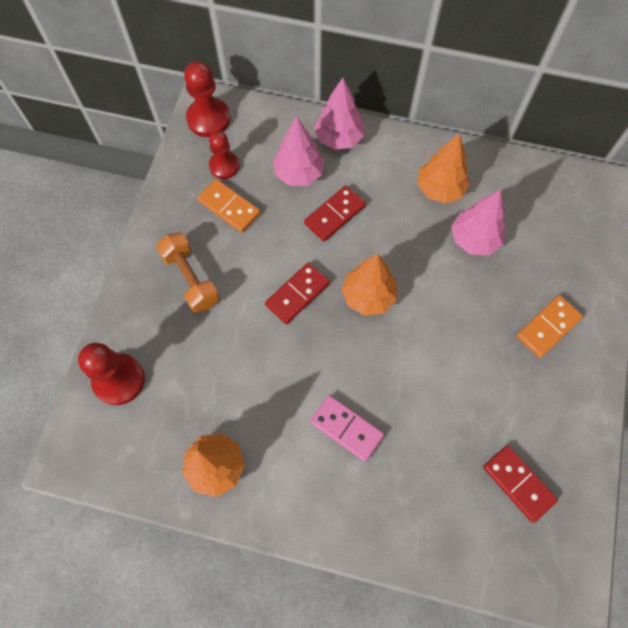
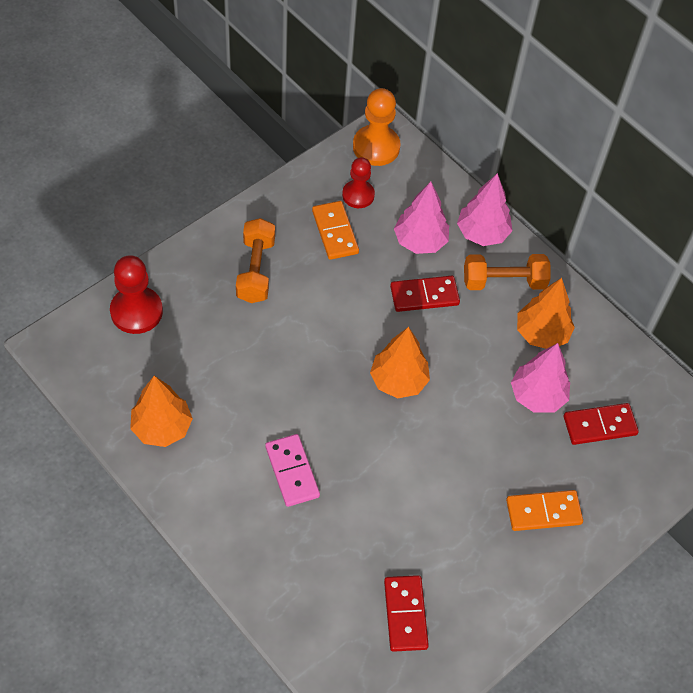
camera: 30 degrees right, 10 degrees down
red pawn [184,61,231,137] -> orange pawn [353,88,400,166]
red domino [265,262,330,324] -> red domino moved to [564,403,639,445]
none -> orange dumbbell [464,254,551,290]

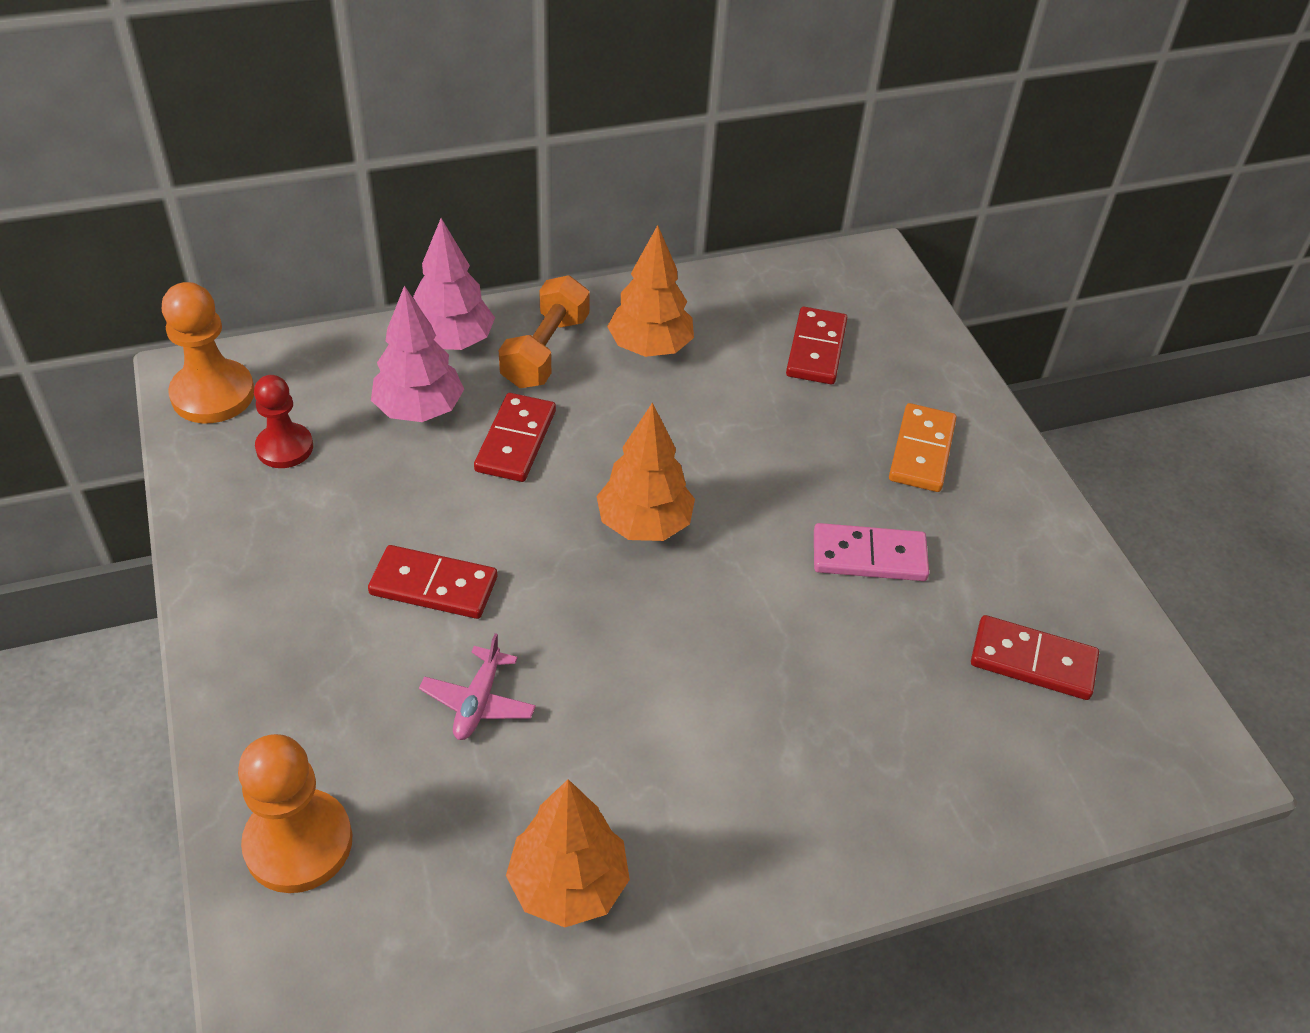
camera: 65 degrees left, 10 degrees down
red pawn [110,255,163,334] -> orange pawn [238,734,352,893]
orange dumbbell [236,218,275,303] -> none
pink domino [265,434,320,507] -> pink domino moved to [814,523,929,581]
orange domino [312,201,359,260] -> none
pink tree [511,343,570,413] -> none
none -> red domino [368,545,497,619]
none -> pink plane [419,633,536,740]

